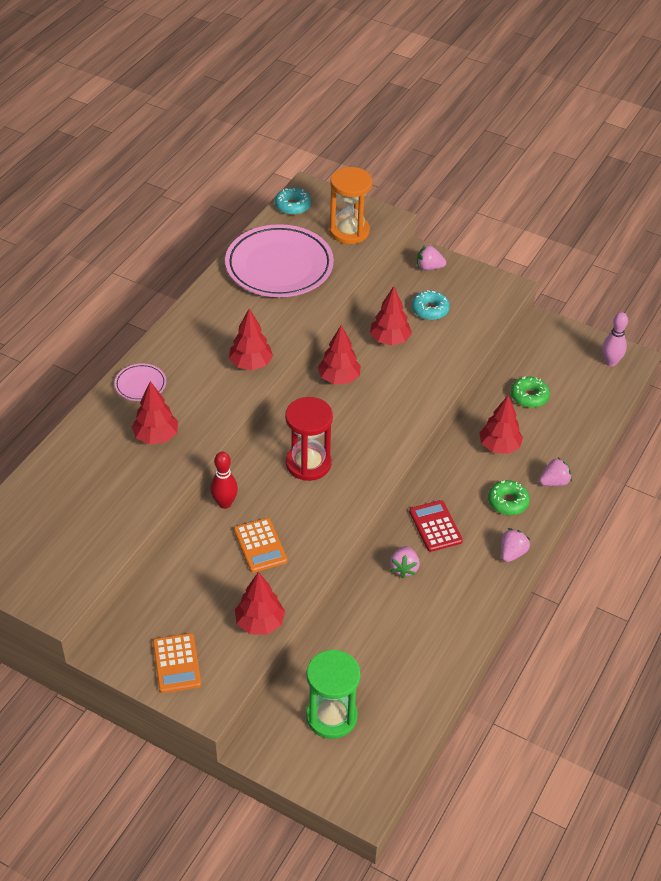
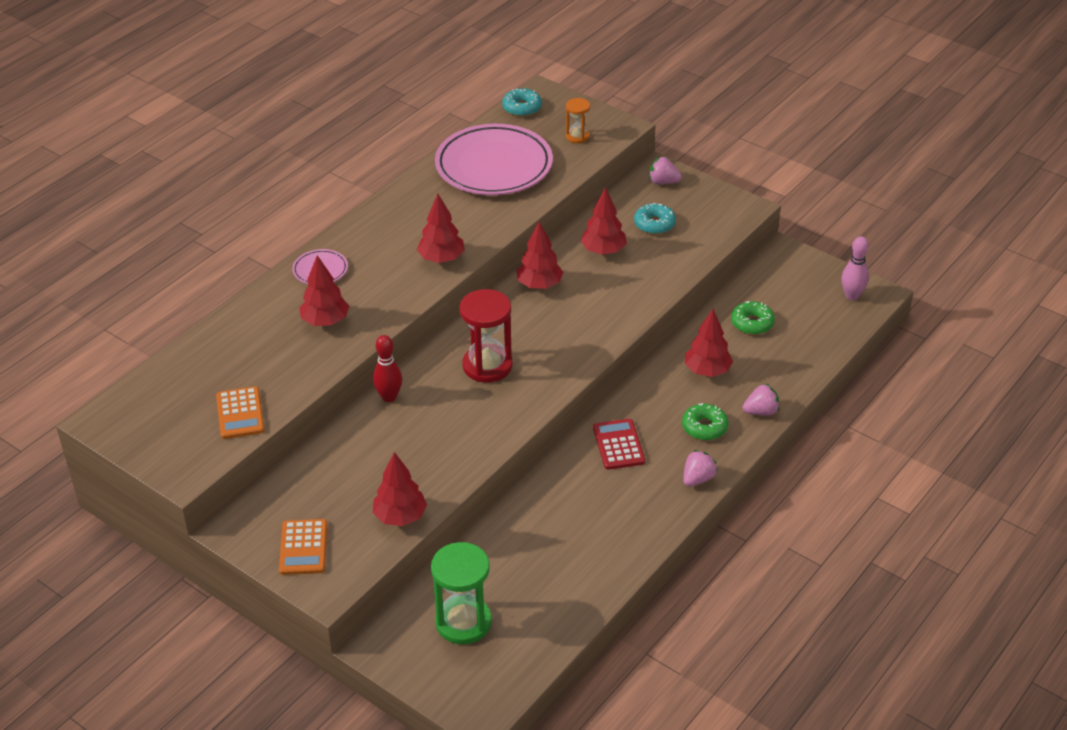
camera: 10 degrees right, 5 degrees down
orange calculator [234,518,287,573] -> orange calculator moved to [216,386,265,439]
orange hourglass [329,167,372,244] -> orange hourglass [566,98,590,144], size x0.54
pink strawberry [390,546,420,578] -> none

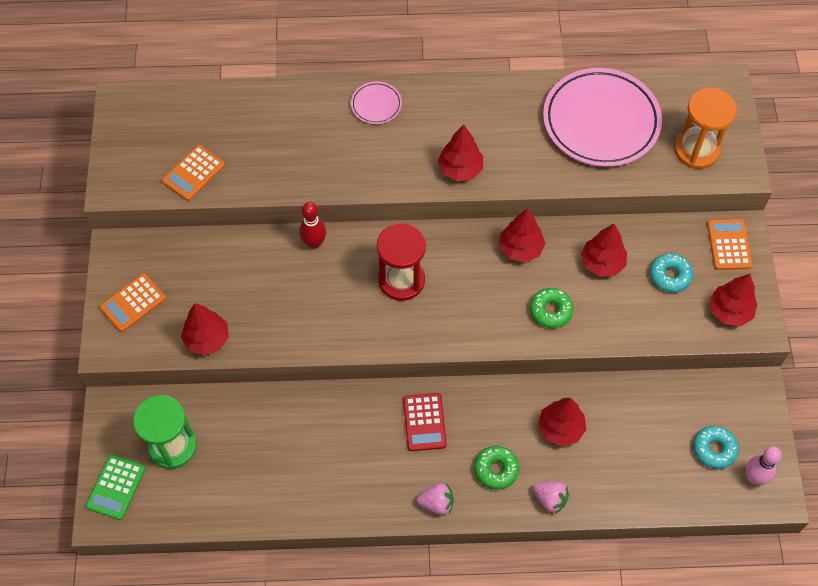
camera: 50 degrees right, 20 degrees up
red tree [299,255,349,326] -> red tree moved to [710,274,757,326]
turquoise donut [502,88,542,117] -> turquoise donut moved to [693,426,739,469]
orange hourglass [566,98,590,144] -> orange hourglass [674,88,737,169], size x1.84
red calculator [593,419,645,470] -> red calculator turned 135 degrees clockwise [403,393,447,451]
pink strawberry [649,157,682,184] -> orange calculator [707,219,752,270]
green donut [731,301,775,335] -> green donut moved to [530,288,574,328]
none -> green calculator [86,454,146,520]

